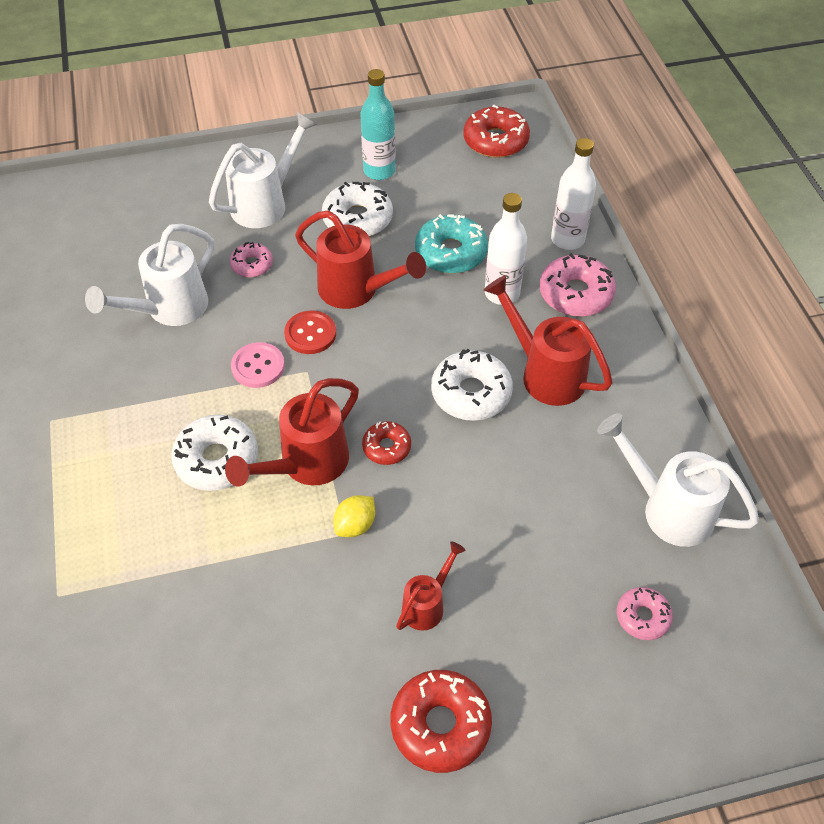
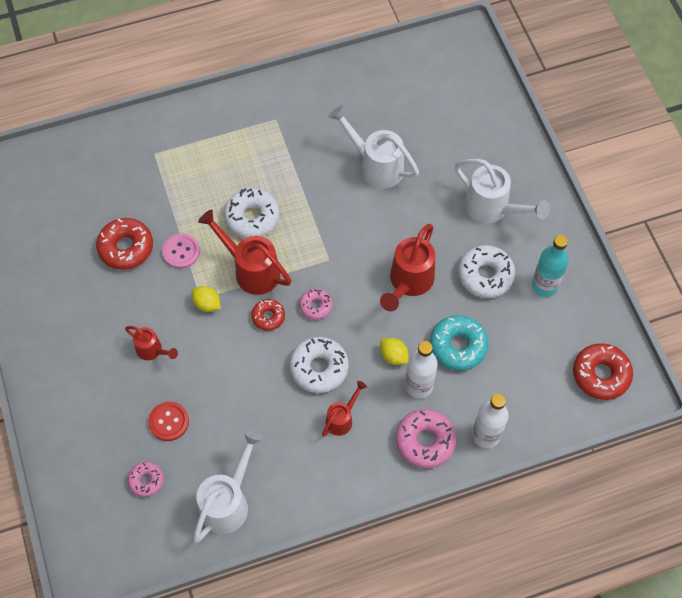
camera: 85 degrees right, 10 degrees up
pink donut [230,242,273,277] -> pink donut moved to [299,288,333,320]
pink button [231,342,285,388] -> pink button moved to [162,234,200,269]
red button [284,311,336,354] -> red button moved to [148,402,189,441]
red donut [390,670,492,773] -> red donut moved to [96,218,153,270]
red watering can [484,275,613,406] -> red watering can [322,381,367,437], size x0.57
none -> yellow lemon [380,338,409,365]

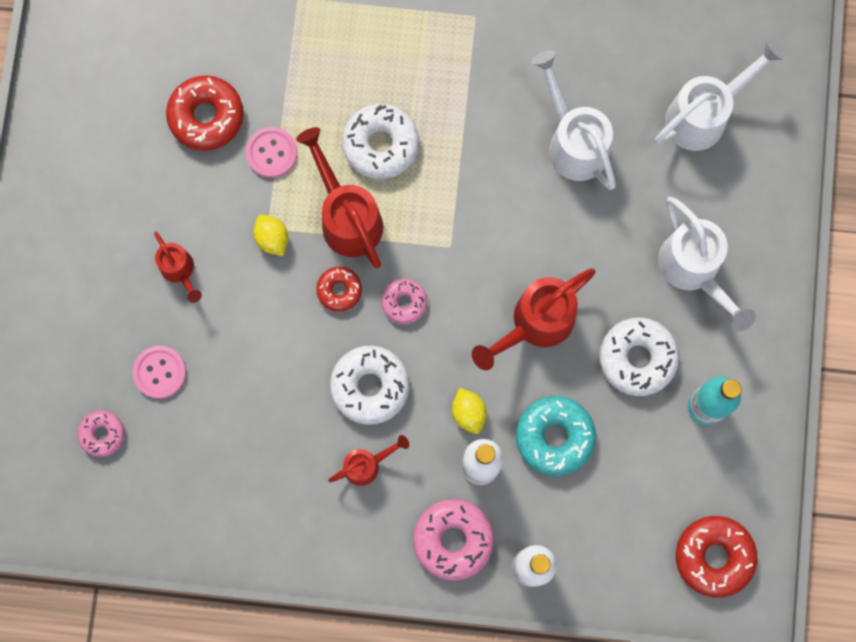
camera: 25 degrees right, 15 degrees up
red button [148,402,189,441] -> pink button [133,346,186,399]
white watering can [193,429,263,543] -> white watering can moved to [655,39,785,151]

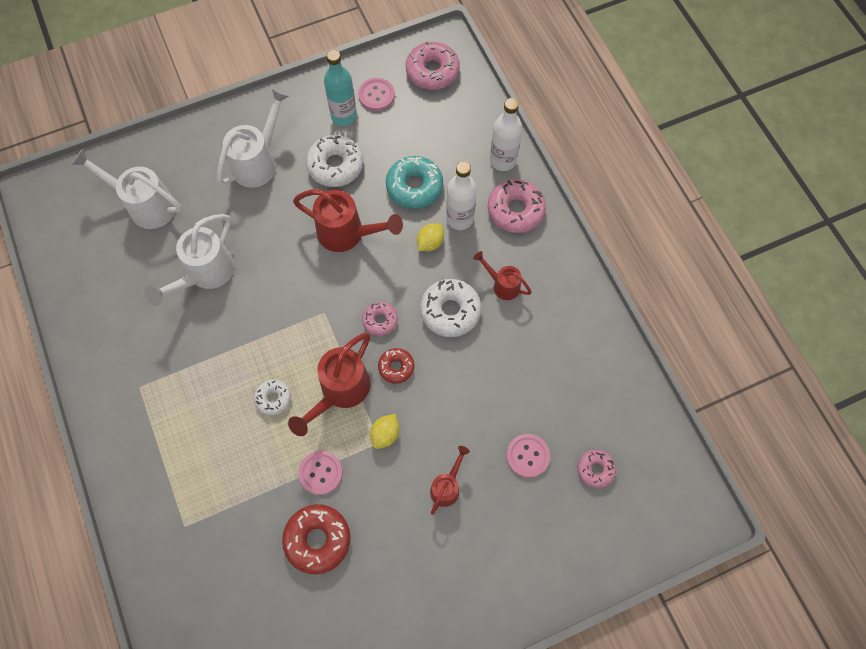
camera: 120 degrees left, 10 degrees down
white donut [342,104,419,179] -> white donut [254,379,291,416], size x0.58
red donut [676,516,757,598] -> pink donut [405,41,460,90]
none -> pink button [358,78,395,111]

